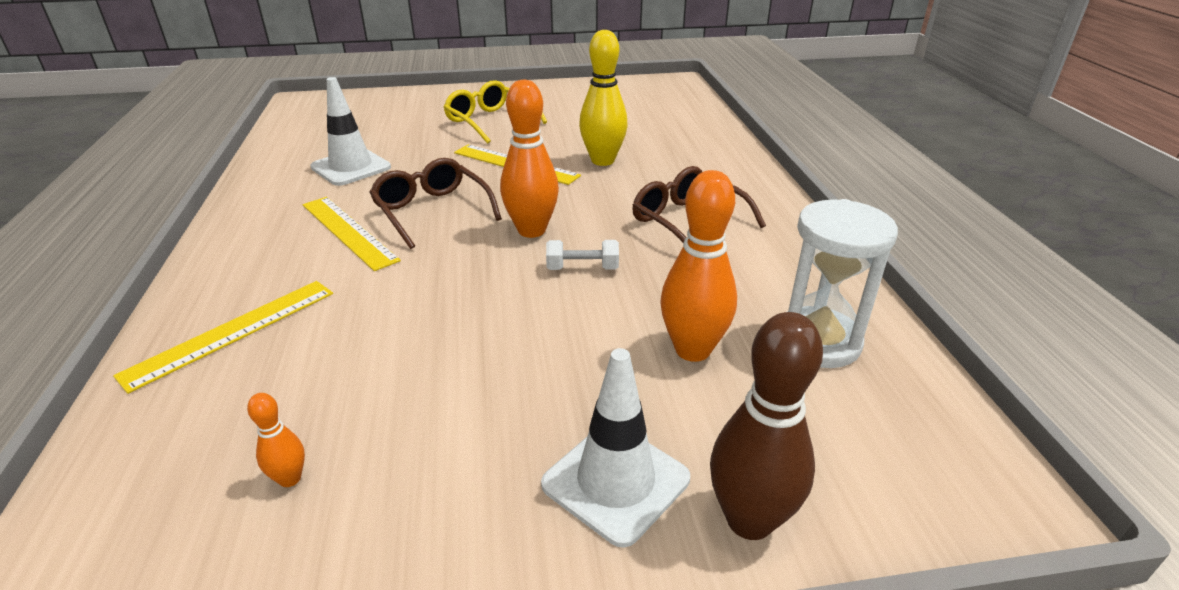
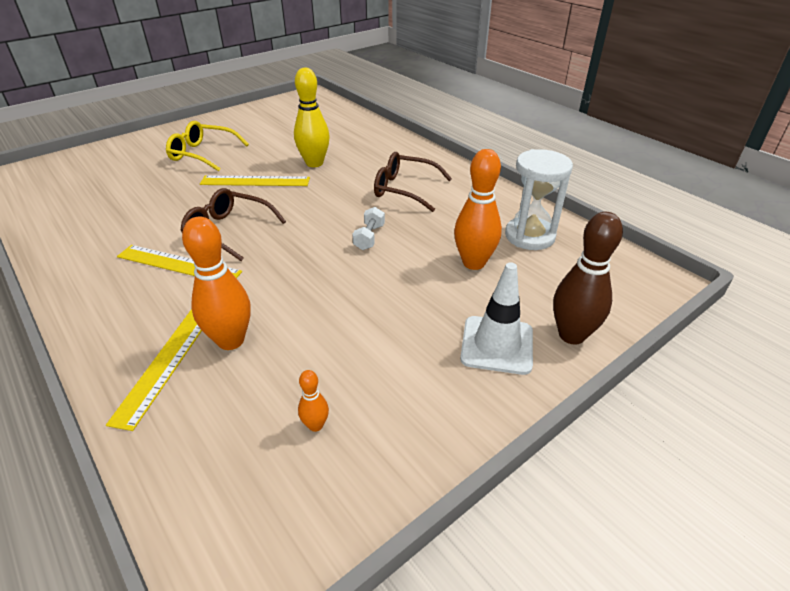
camera: 30 degrees left, 5 degrees up
white traffic cone [310,77,391,186] -> none
orange bowling pin [500,80,559,238] -> orange bowling pin moved to [182,216,251,350]
white dumbbell [546,240,619,270] -> white dumbbell turned 45 degrees counterclockwise [352,207,385,250]

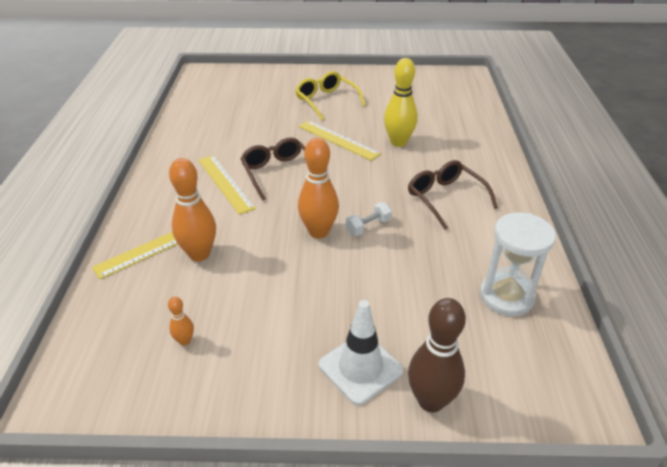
camera: 40 degrees right, 0 degrees up
orange bowling pin [454,149,502,270] -> orange bowling pin moved to [298,138,339,238]

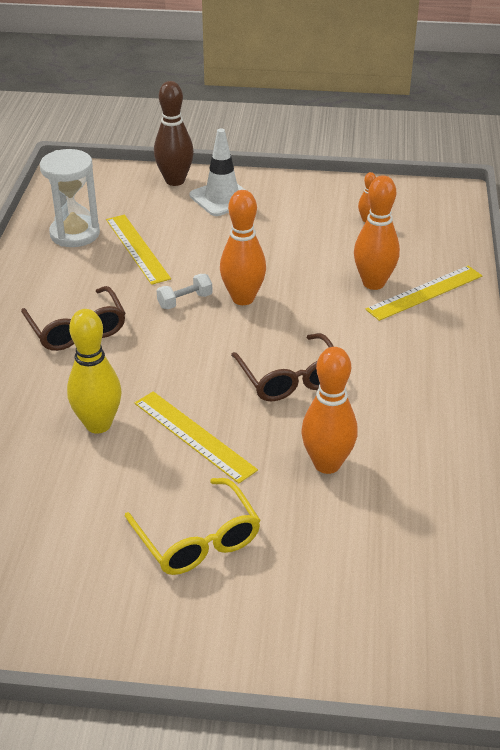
camera: 175 degrees left, 0 degrees up
yellow ruler [199,155,256,214] -> yellow ruler moved to [106,215,171,285]
none -> orange bowling pin [301,347,358,474]

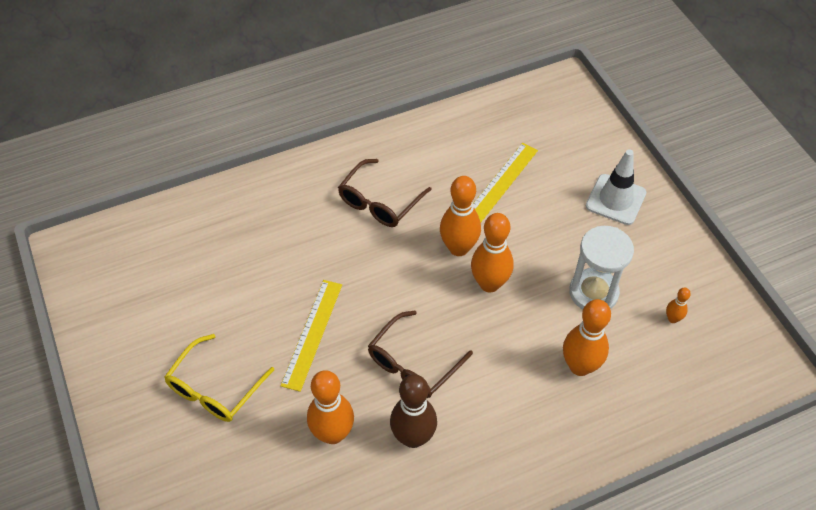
camera: 60 degrees right, 15 degrees up
white hourglass [40,149,100,247] -> white hourglass moved to [569,226,634,309]
yellow bowling pin [67,309,122,434] -> none
brown bowling pin [154,81,194,186] -> brown bowling pin moved to [390,374,437,448]
white dumbbell [156,274,213,309] -> orange bowling pin [440,176,481,256]
yellow ruler [365,266,482,321] -> none

